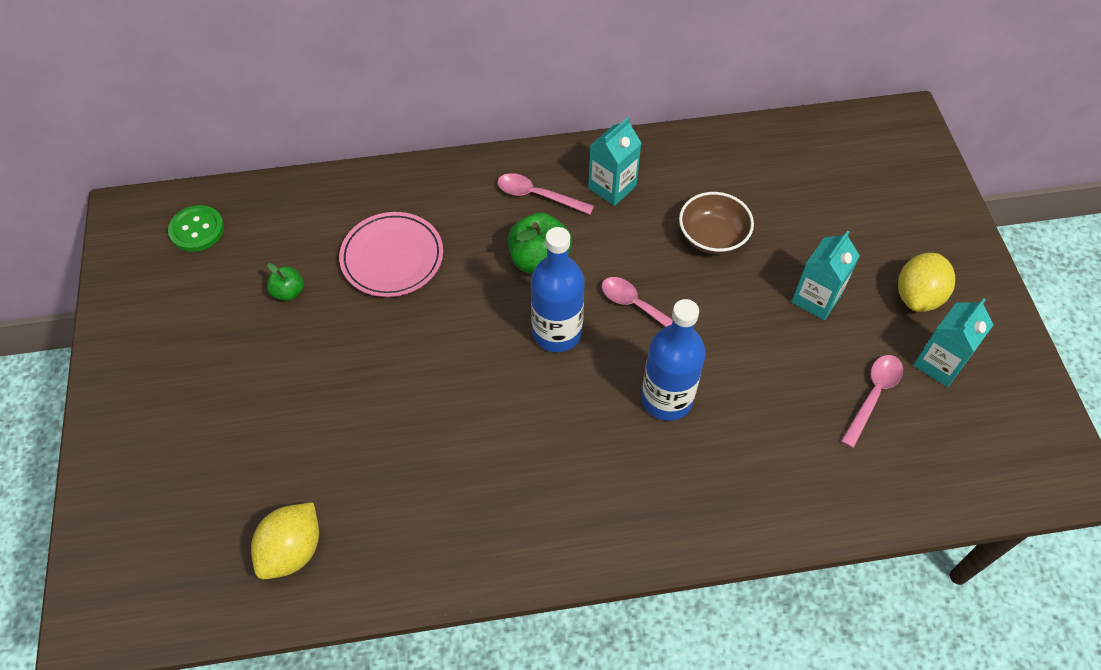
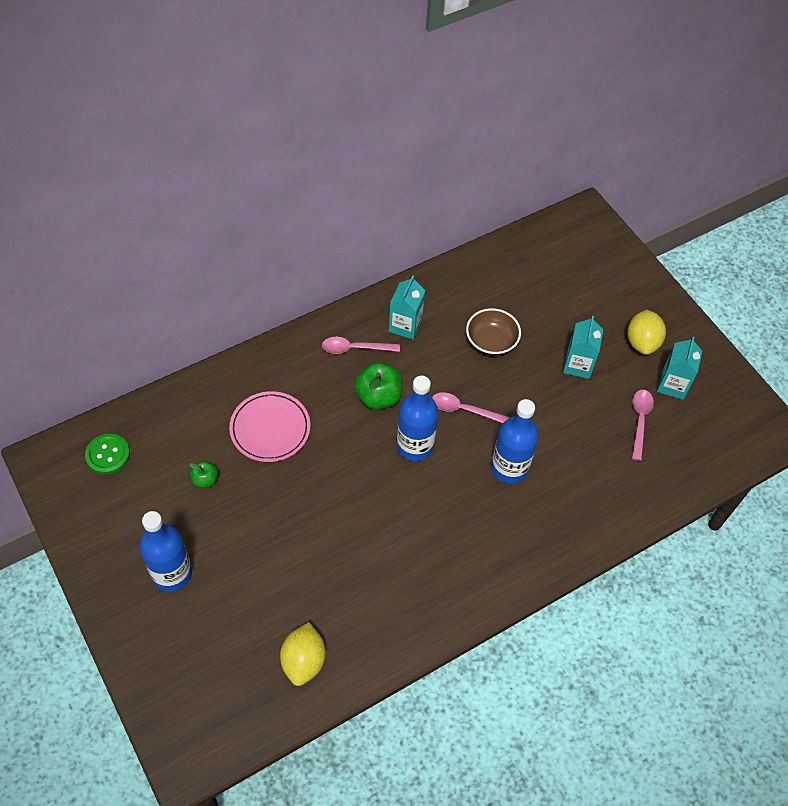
camera: 25 degrees left, 0 degrees up
none -> blue bottle [139,511,192,592]

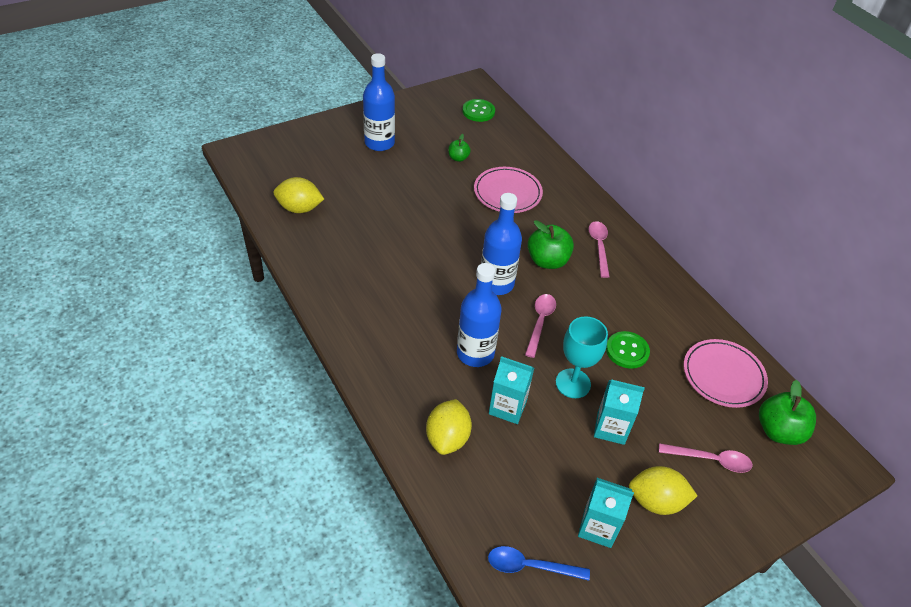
camera: 90 degrees right, 10 degrees down
turquoise carton [389,276,425,340] -> turquoise carton moved to [489,356,534,424]
brown bowl [466,308,521,356] -> green button [606,331,650,369]
pink spoon [632,390,654,461] -> pink spoon moved to [659,443,753,473]
none -> yellow lemon [426,399,472,455]
none -> blue spoon [488,546,590,581]
none -> turquoise goblet [556,316,608,398]
none -> pink plate [684,339,768,408]
none -> green apple [759,380,816,445]

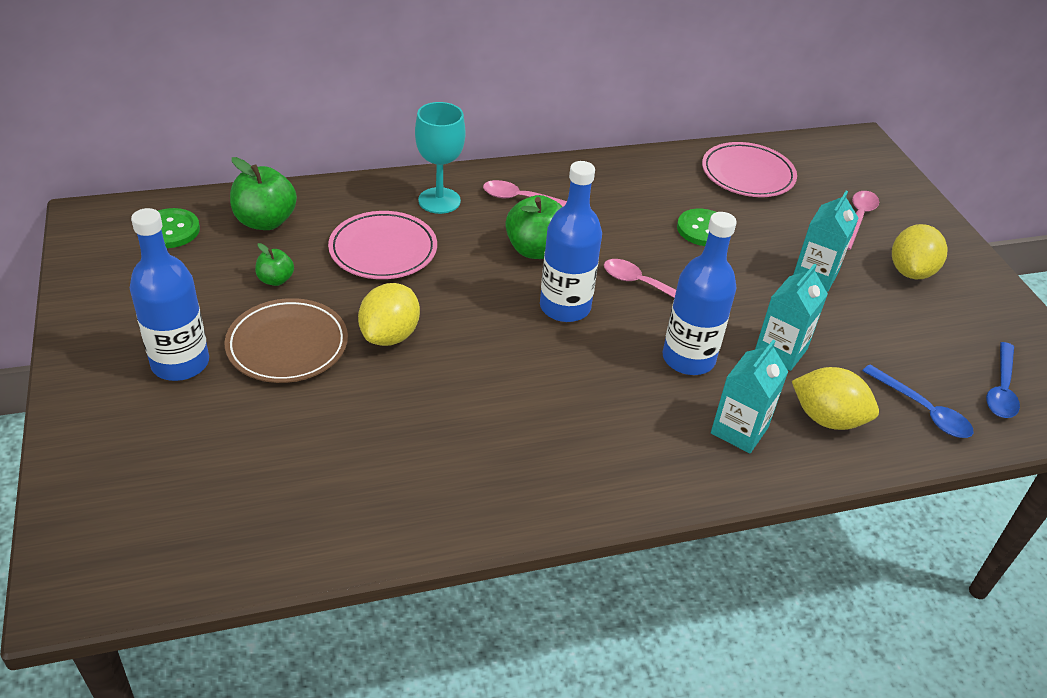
camera: 75 degrees left, 5 degrees down
yellow lemon [273,177,324,213] -> yellow lemon moved to [358,283,420,346]
turquoise goblet [556,316,608,398] -> turquoise goblet moved to [415,102,466,214]
turquoise carton [578,478,634,548] -> turquoise carton moved to [711,340,788,453]
green apple [759,380,816,445] -> green apple moved to [230,157,297,230]
none -> brown plate [225,298,348,383]
none -> blue spoon [862,364,974,438]

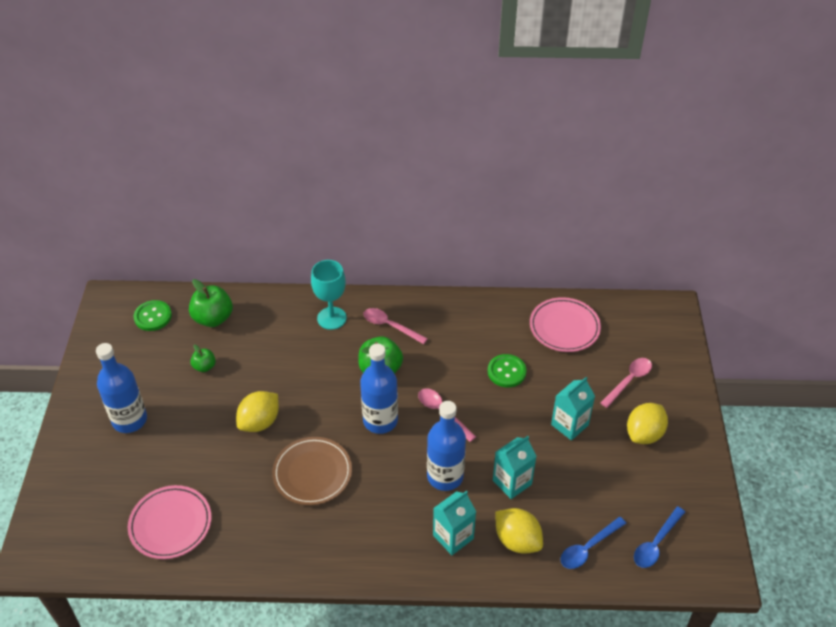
camera: 20 degrees right, 5 degrees up
brown plate [225,298,348,383] -> brown plate moved to [272,437,352,505]
pink plate [328,211,437,279] -> pink plate moved to [128,485,212,559]
blue spoon [862,364,974,438] -> blue spoon turned 75 degrees clockwise [560,517,626,569]

